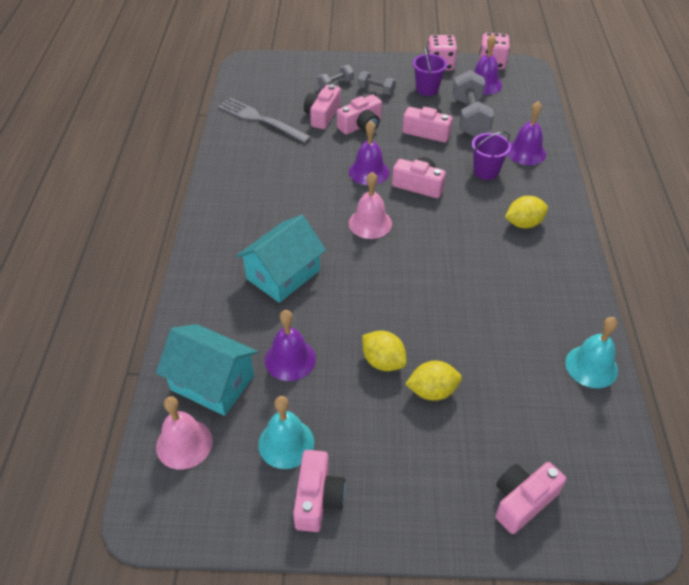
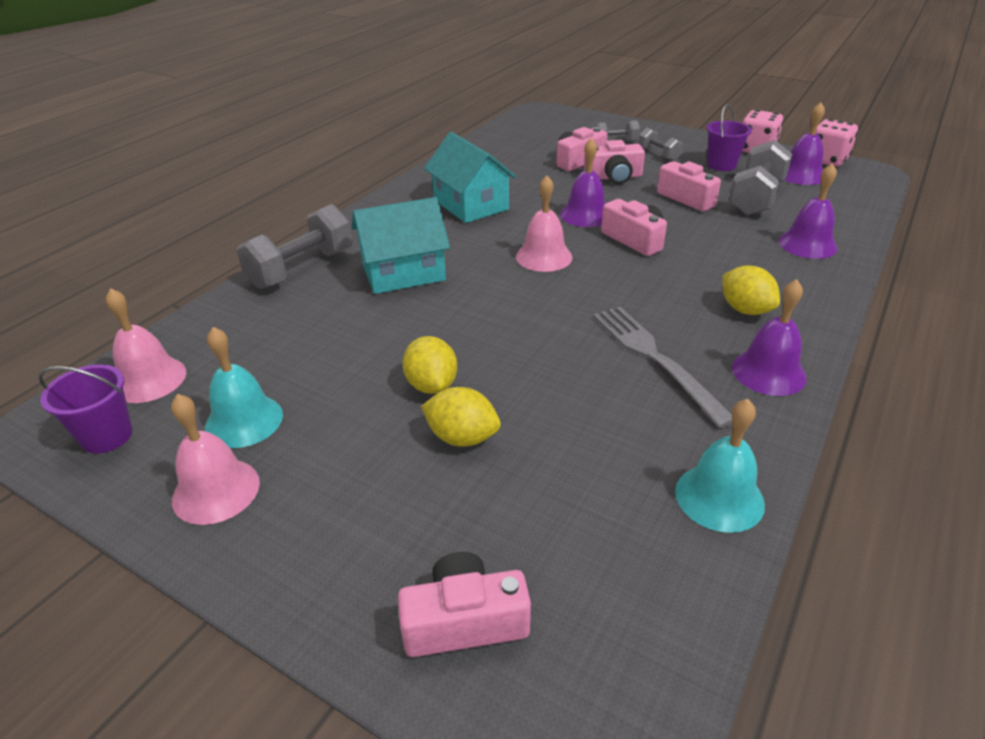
camera: 30 degrees right, 10 degrees down
turquoise house [156,324,258,416] -> turquoise house moved to [424,132,517,223]
grey fork [218,98,311,143] -> grey fork moved to [593,307,732,428]
purple bell [265,310,316,381] -> purple bell moved to [732,279,807,396]
pink camera [293,450,346,532] -> pink bell [171,394,260,525]
purple bucket [472,131,511,180] -> purple bucket moved to [38,364,133,454]
yellow lemon [505,196,548,228] -> yellow lemon turned 45 degrees clockwise [723,265,780,315]
none -> grey dumbbell [237,204,353,289]

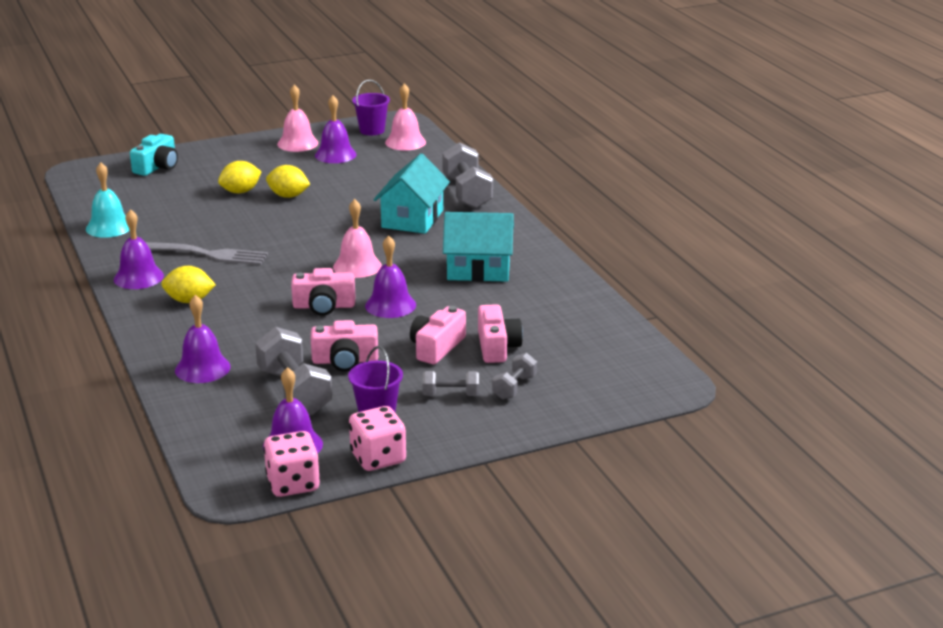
camera: 125 degrees right, 10 degrees down
turquoise bell [205,327,283,448] -> purple bell [315,95,357,163]
pink camera [398,552,531,657] -> turquoise camera [130,134,178,176]

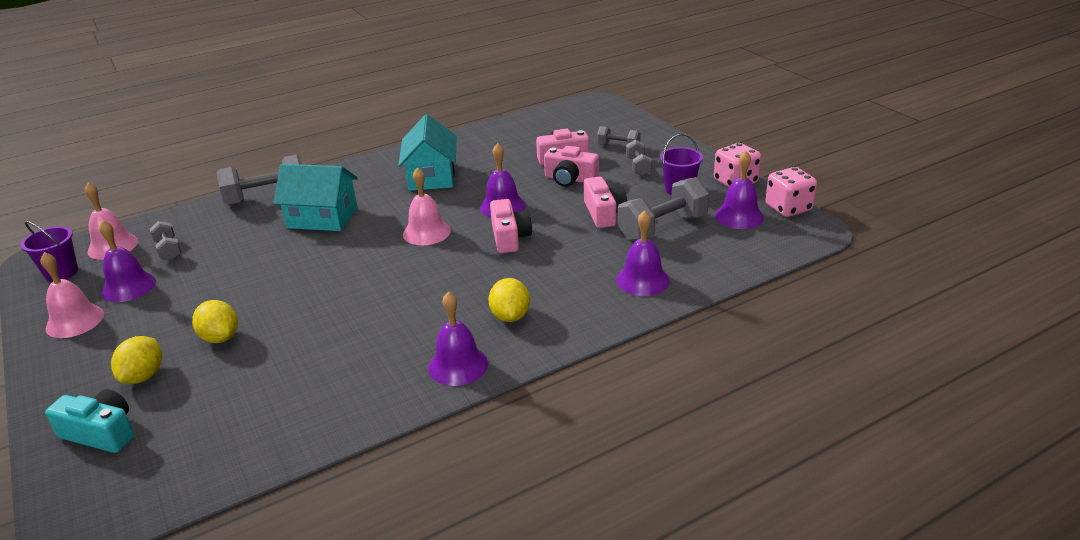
camera: 95 degrees left, 5 degrees up
turquoise bell [86,162,130,238] -> none
grey fork [146,242,268,265] -> none
yellow lemon [266,165,310,198] -> yellow lemon moved to [111,336,162,384]
none -> grey dumbbell [150,221,181,260]

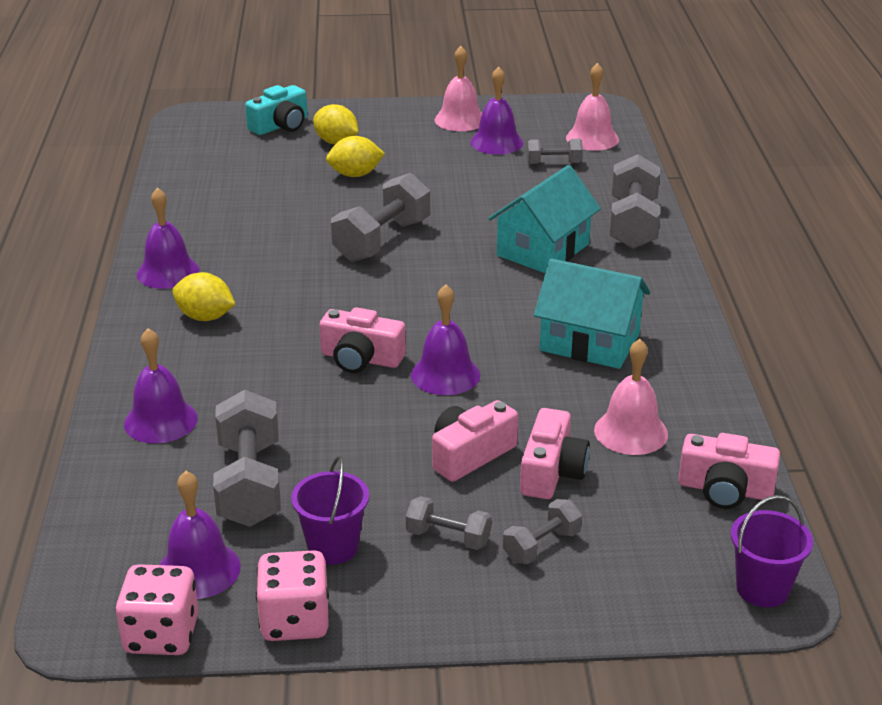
camera: 115 degrees right, 0 degrees up
purple bucket [20,221,78,282] -> purple bucket moved to [731,495,813,607]
pink bell [403,167,451,245] -> pink bell moved to [594,339,668,455]
pink camera [584,176,627,228] -> pink camera moved to [678,433,780,509]
none -> grey dumbbell [331,173,430,262]

